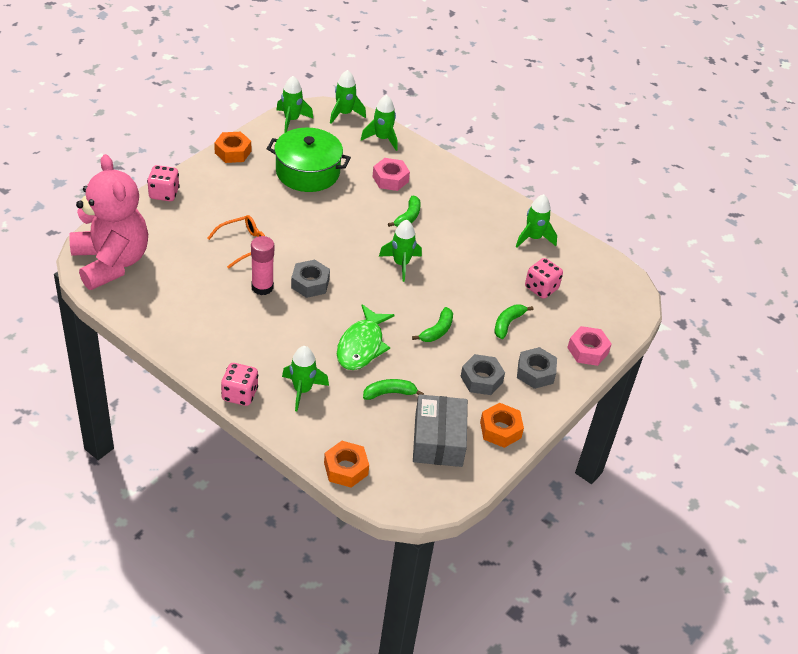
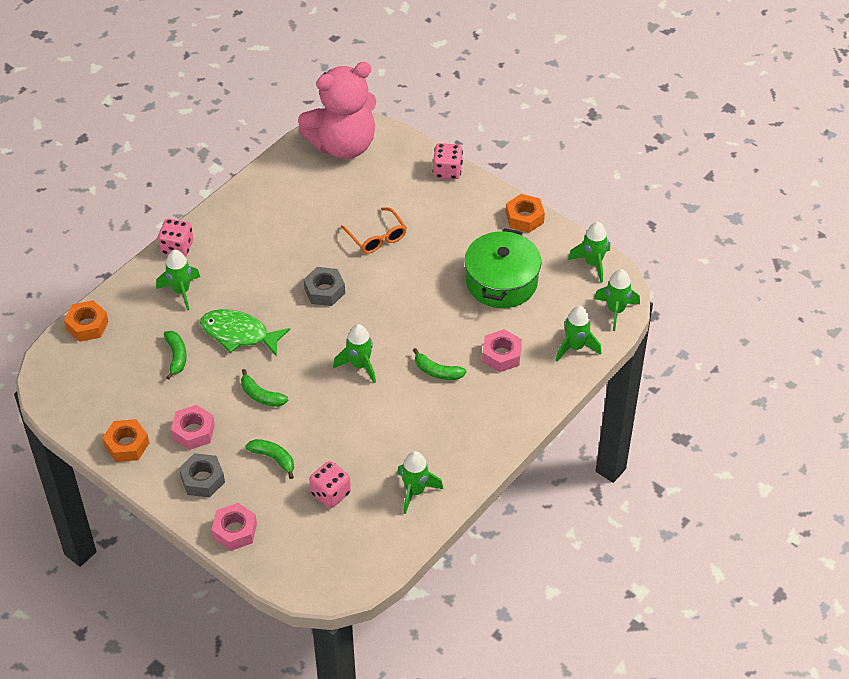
camera: 95 degrees right, 5 degrees up
pink glue stick [251,236,274,295] -> none
grey box [413,394,468,467] -> none
grey nut [460,354,505,395] -> pink nut [171,405,215,450]

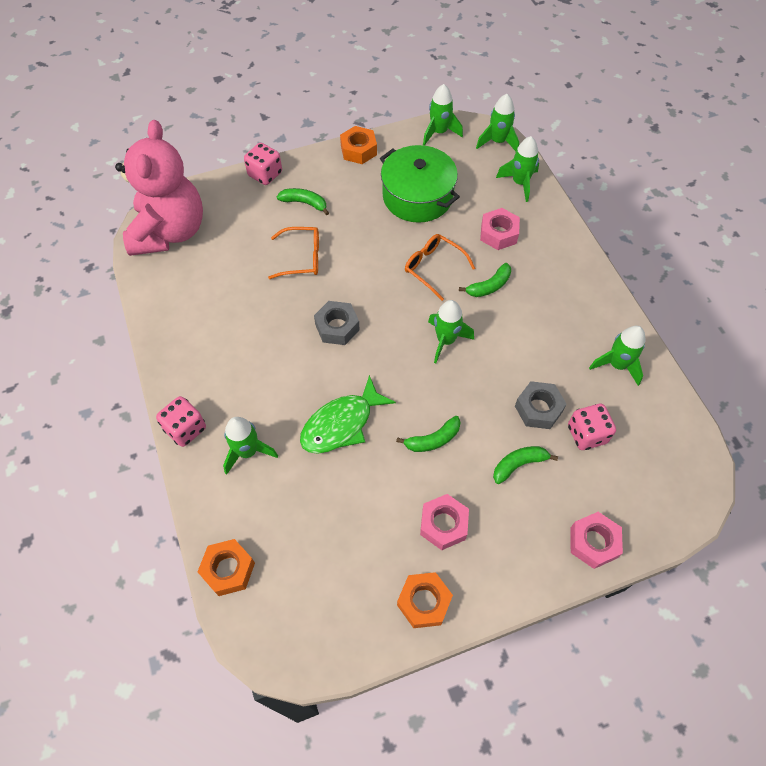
camera: 60 degrees left, 10 degrees up
green banana [164,331,187,379] -> green banana moved to [277,188,329,215]
grey nut [179,453,225,498] -> grey nut moved to [515,381,567,429]
none -> orange glasses [405,234,475,301]

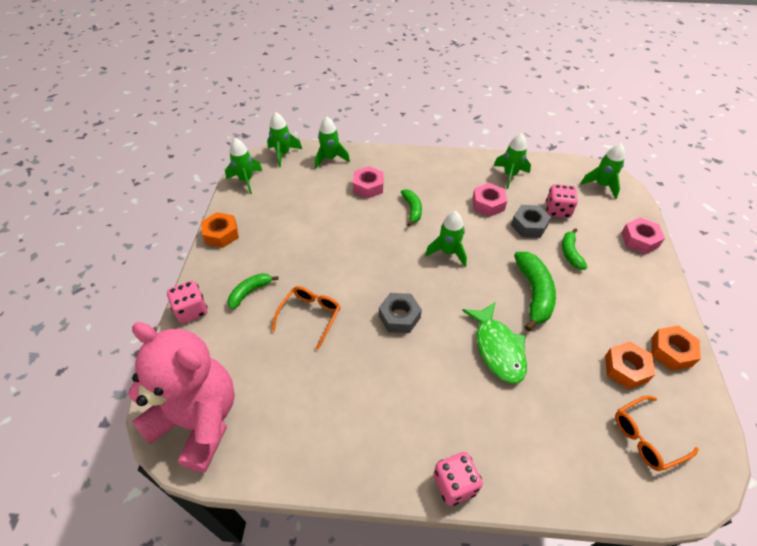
camera: 65 degrees left, 10 degrees down
orange nut [198,539,255,596] -> orange nut moved to [605,341,656,389]
green rocket [223,417,278,475] -> green rocket moved to [580,143,625,199]
green pot [380,145,460,223] -> none
green banana [396,416,461,452] -> green banana [514,252,556,332], size x1.68
orange glasses [405,234,475,301] -> orange glasses moved to [615,396,699,471]
pink nut [420,494,469,550] -> pink nut moved to [473,183,507,217]

